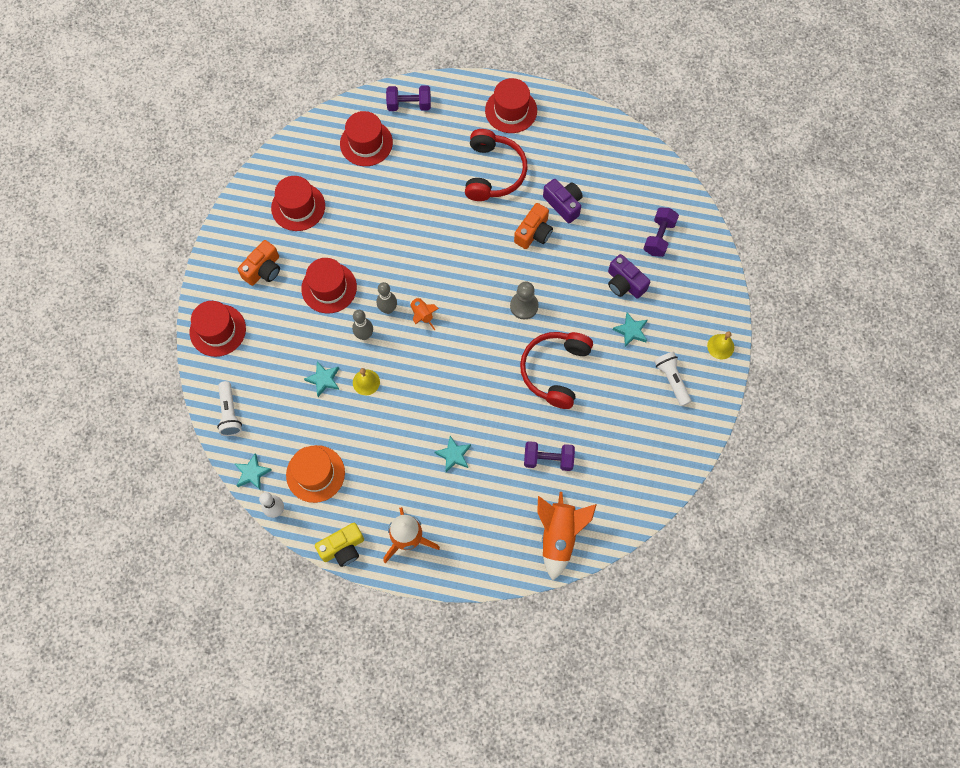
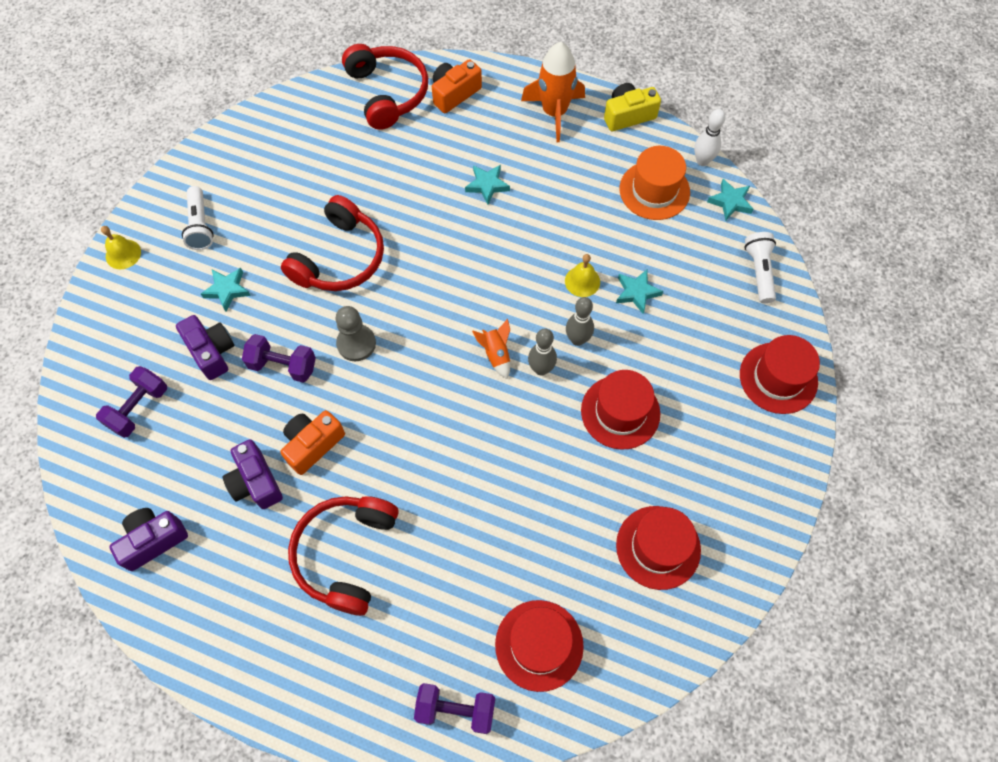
camera: 170 degrees left, 5 degrees down
orange camera [237,240,280,286] -> orange camera moved to [432,59,482,113]
red hat [485,78,537,133] -> none
purple dumbbell [524,441,575,471] -> purple dumbbell moved to [242,334,316,383]
orange rocket [537,492,597,580] -> red headphones [342,44,428,130]
none -> purple camera [109,508,188,571]

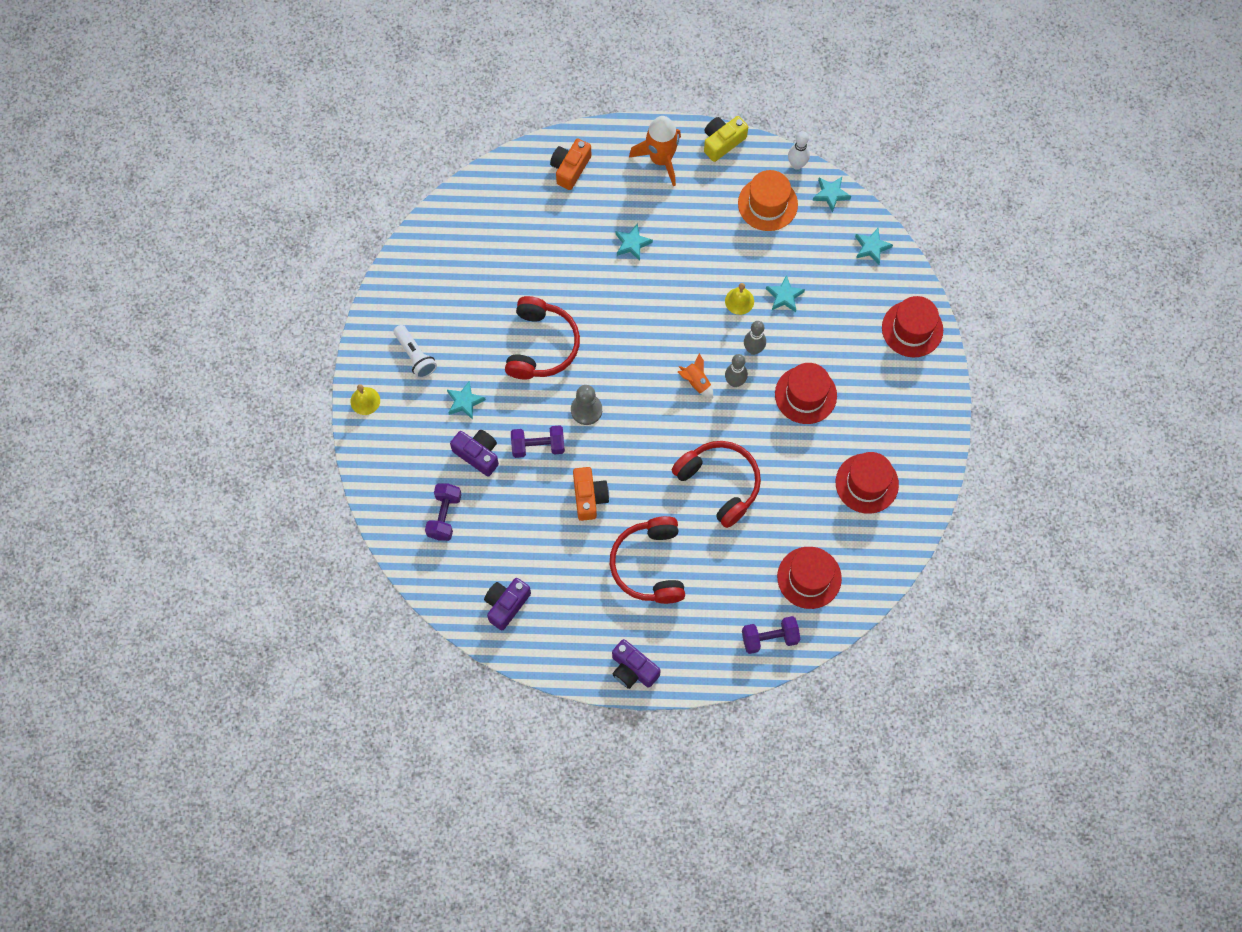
camera: 20 degrees left, 5 degrees up
purple camera [223,439,283,509] -> purple camera moved to [612,639,661,689]
orange camera [280,410,345,475] -> orange camera turned 150 degrees clockwise [573,467,609,521]
red headphones [342,44,428,130] -> red headphones moved to [672,441,761,528]
white flashlight [744,232,776,304] -> turquoise star [855,228,893,265]

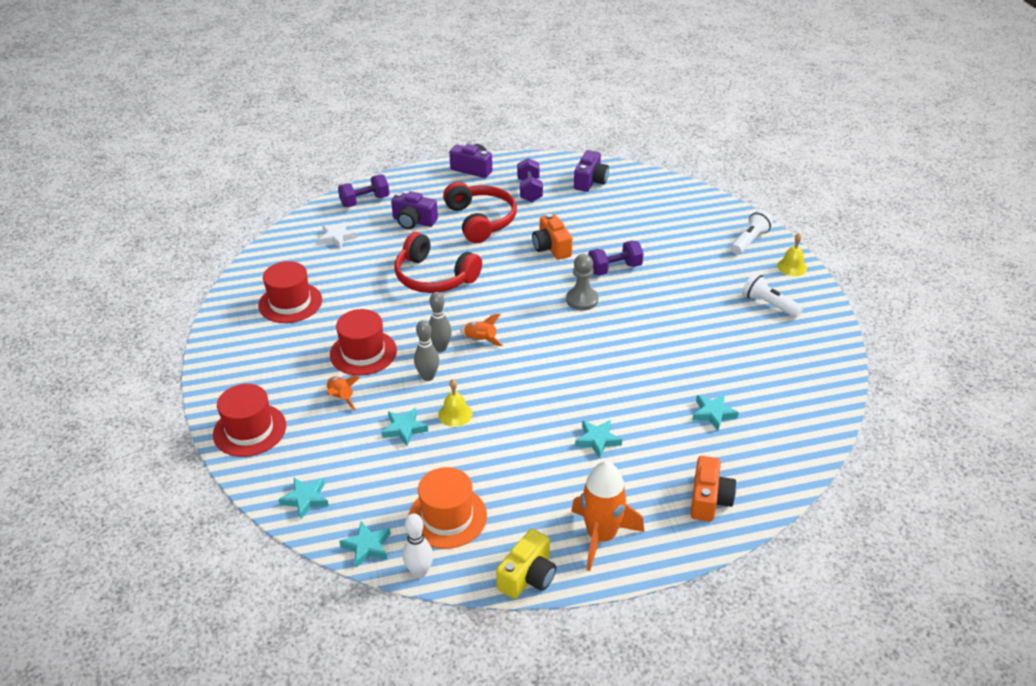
camera: 165 degrees right, 30 degrees down
purple dumbbell [425,483,462,541] -> purple dumbbell moved to [517,158,543,202]
turquoise star [447,381,486,420] -> turquoise star moved to [692,394,739,431]
purple camera [450,430,499,476] -> purple camera moved to [391,191,438,229]
red headphones [505,296,580,379] -> none
red hat [777,547,842,609] -> white star [319,222,357,249]
none -> orange rocket [327,375,360,411]
none -> white flashlight [731,210,773,255]

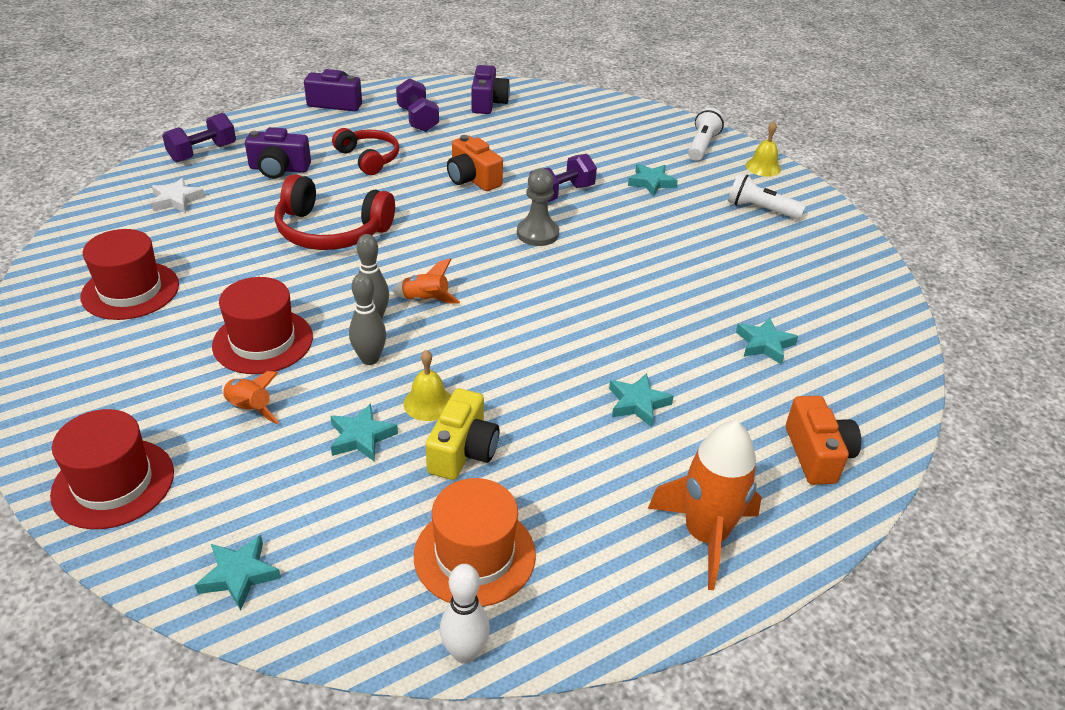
camera: 20 degrees left, 0 degrees up
turquoise star [339,521,391,568] -> turquoise star moved to [628,163,678,197]
red headphones [443,182,517,243] -> red headphones [332,128,399,175], size x0.65
yellow camera [496,529,556,599] -> yellow camera moved to [426,388,500,480]

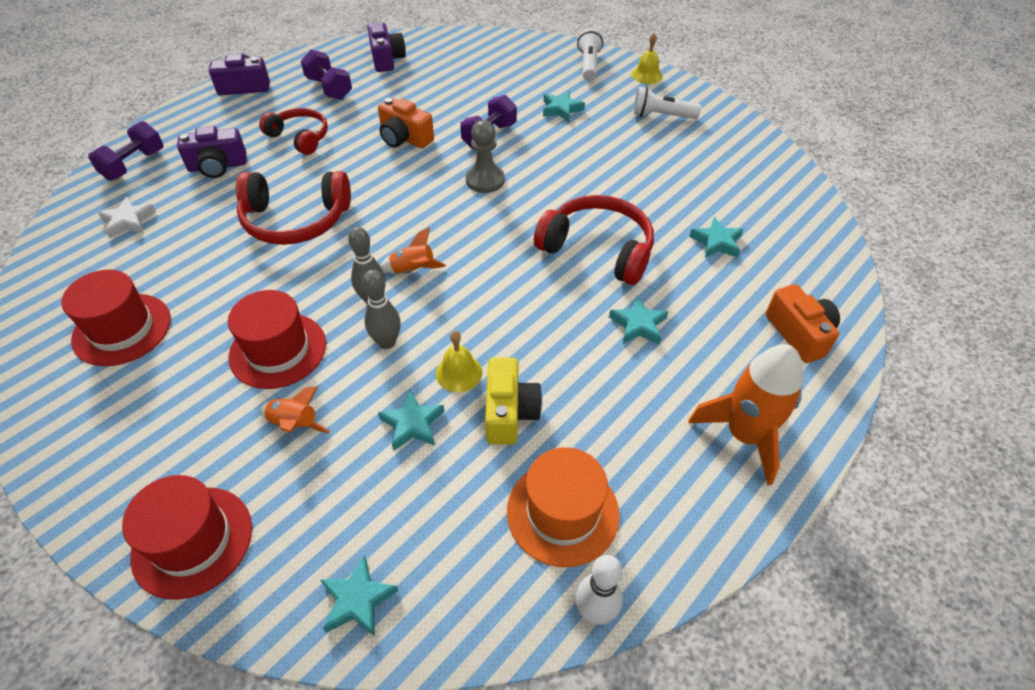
camera: 15 degrees left, 10 degrees up
none -> red headphones [534,195,654,285]

